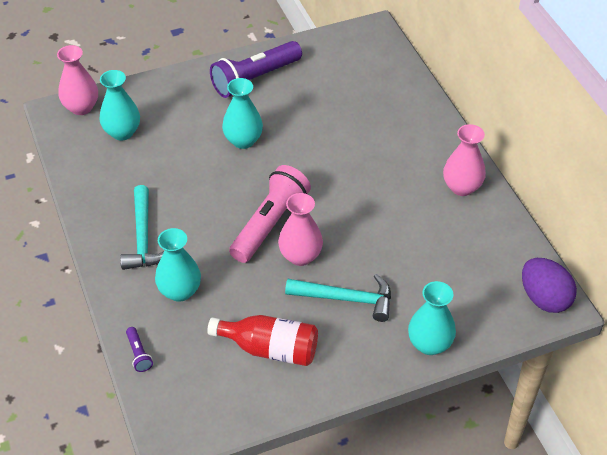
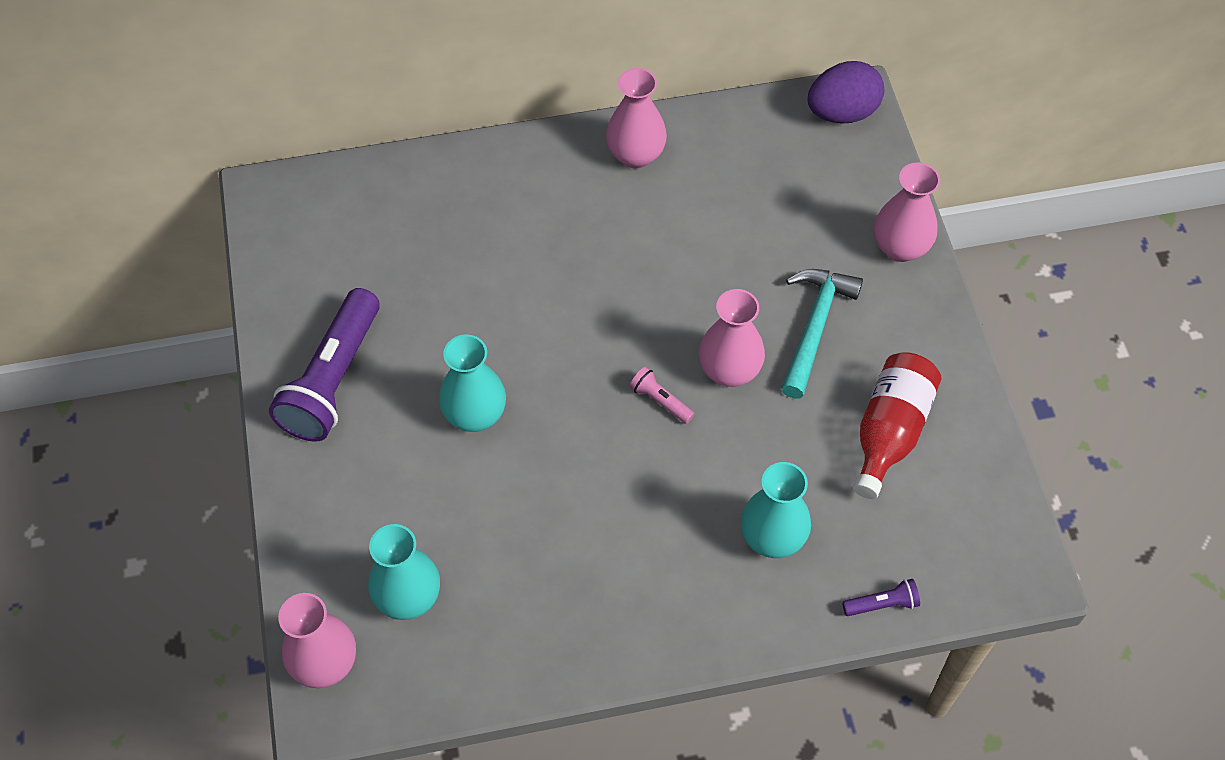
camera: 80 degrees left, 10 degrees up
turquoise hammer [120,185,164,270] -> none
purple flashlight [210,41,302,98] -> purple flashlight turned 45 degrees clockwise [269,288,380,442]
pink flashlight [229,165,311,263] -> pink flashlight [630,367,695,424], size x0.42
turquoise vase [408,281,456,355] -> pink vase [874,162,940,262]

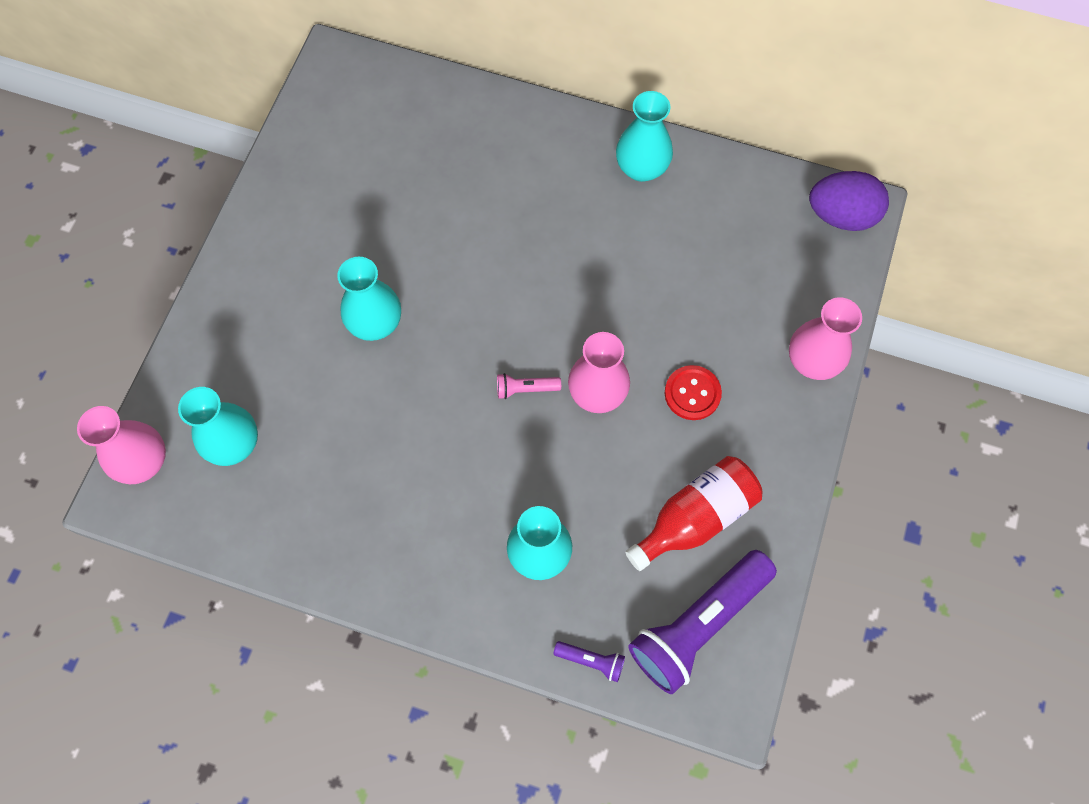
camera: 30 degrees right, 10 degrees up
purple flashlight [269,288,380,442] -> purple flashlight moved to [628,550,777,694]
pink vase [606,68,667,168] -> turquoise vase [616,91,673,182]
pink flashlight [630,367,695,424] -> pink flashlight turned 75 degrees counterclockwise [497,373,561,399]
turquoise hammer [781,269,863,399] -> red button [665,365,722,420]

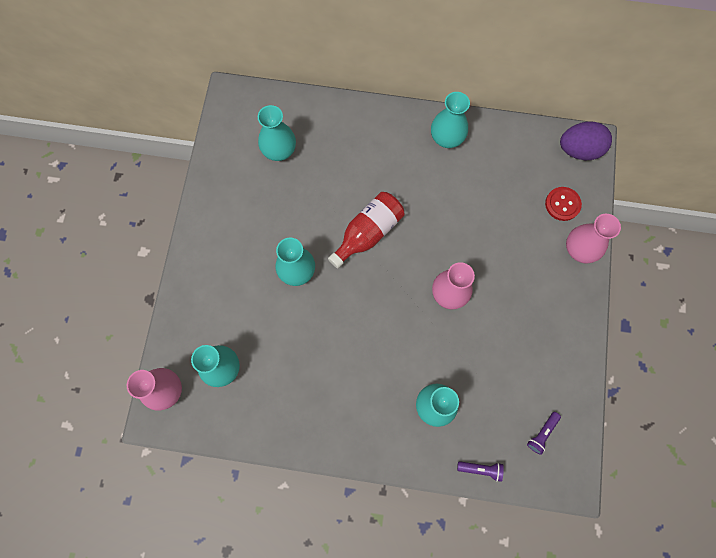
camera: 10 degrees left, 5 degrees up
pink flashlight [497,373,561,399] -> none
red bottle [625,456,763,571] -> red bottle moved to [328,192,404,268]
purple flashlight [628,550,777,694] -> purple flashlight [527,412,561,455], size x0.42
red button [665,365,722,420] -> red button moved to [545,187,582,221]
none -> turquoise vase [258,105,296,161]

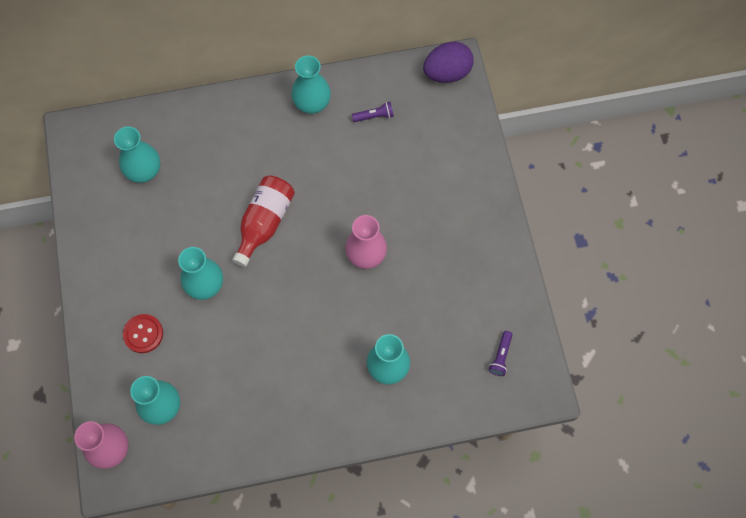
camera: 20 degrees left, 5 degrees down
purple flashlight [457,461,504,482] -> purple flashlight moved to [352,102,394,122]
red button [545,187,582,221] -> red button moved to [123,314,163,353]
pink vase [566,214,621,263] -> none

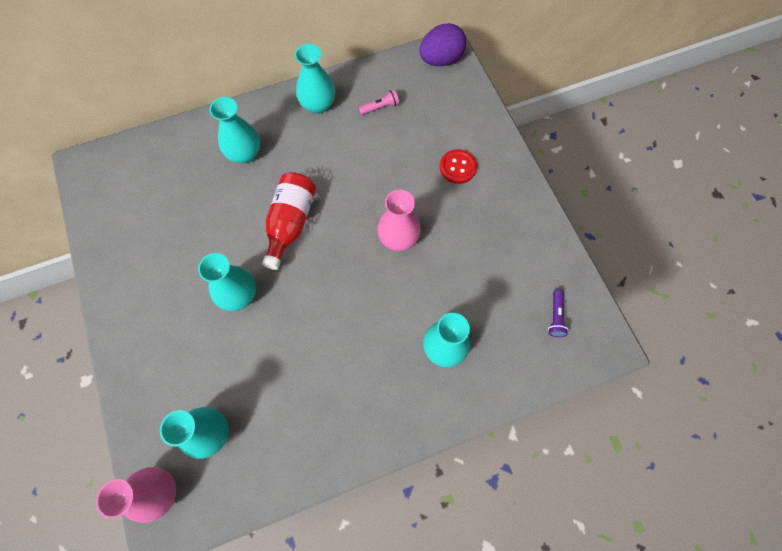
camera: 10 degrees left, 0 degrees up
turquoise vase [114,127,160,183] -> turquoise vase moved to [209,97,260,164]
red button [123,314,163,353] -> red button moved to [440,149,477,184]
purple flashlight [352,102,394,122] -> pink flashlight [359,90,399,115]

